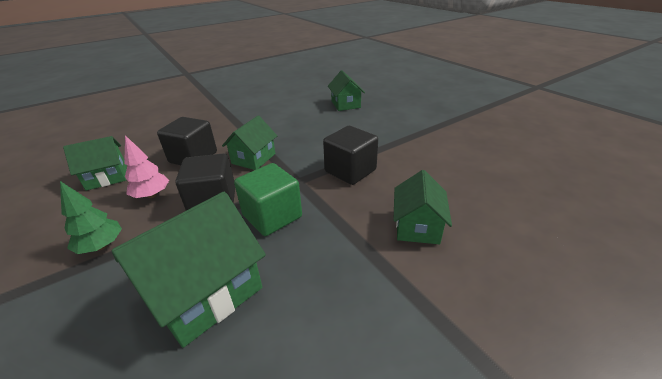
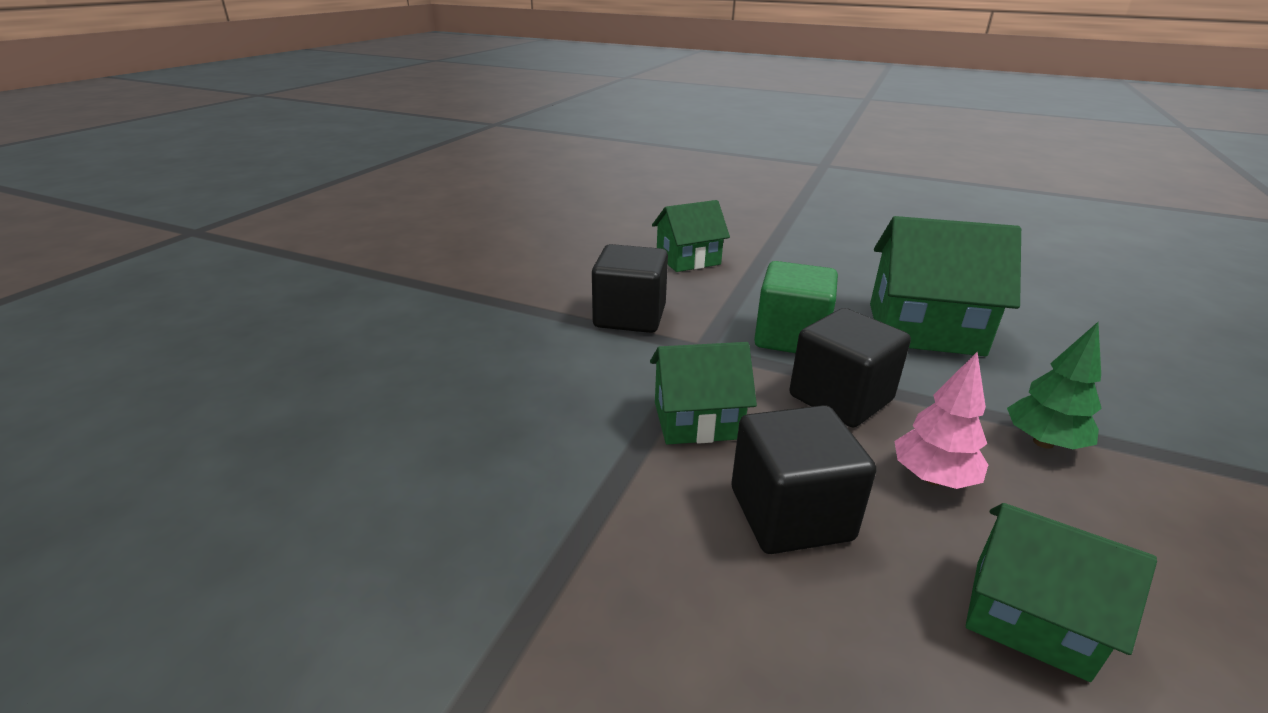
camera: 125 degrees left, 5 degrees down
green house [328,70,365,111] -> none

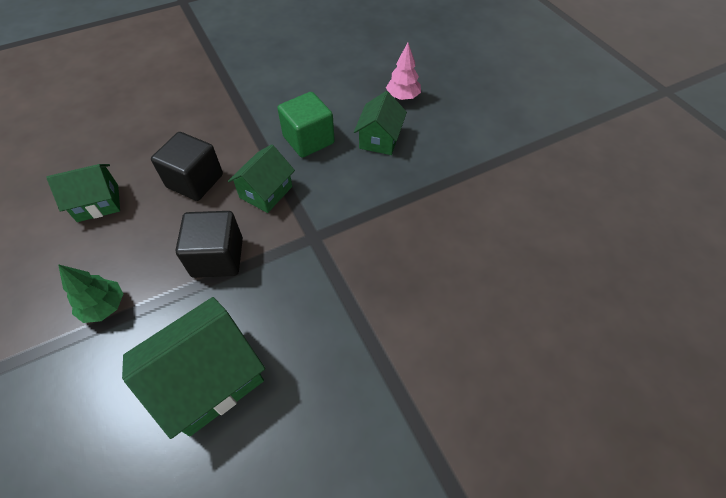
camera: 130 degrees right, 25 degrees up
black cube [592,244,668,333] -> none
green house [652,200,730,272] -> green house moved to [354,91,407,155]
green cube [754,261,838,353] -> green cube moved to [277,92,335,158]
pink tree [894,352,988,489] -> pink tree moved to [386,43,421,100]

